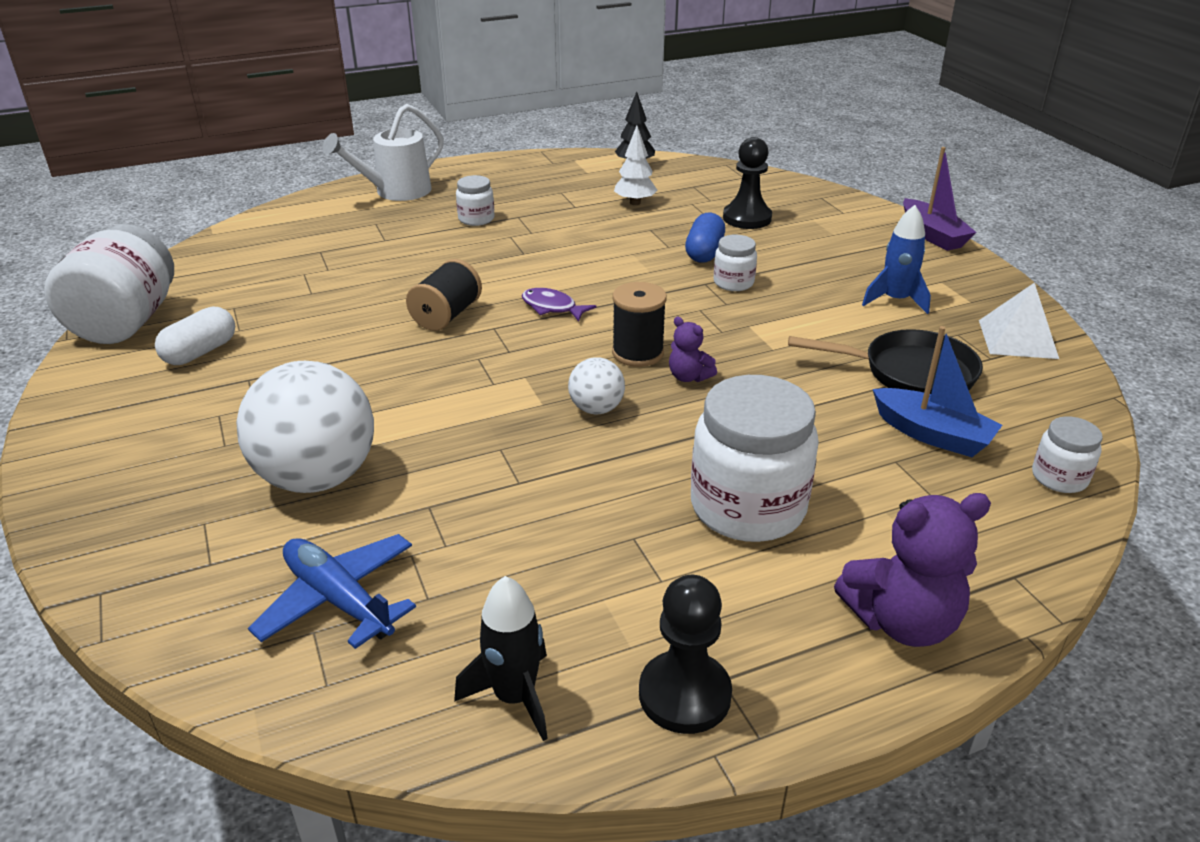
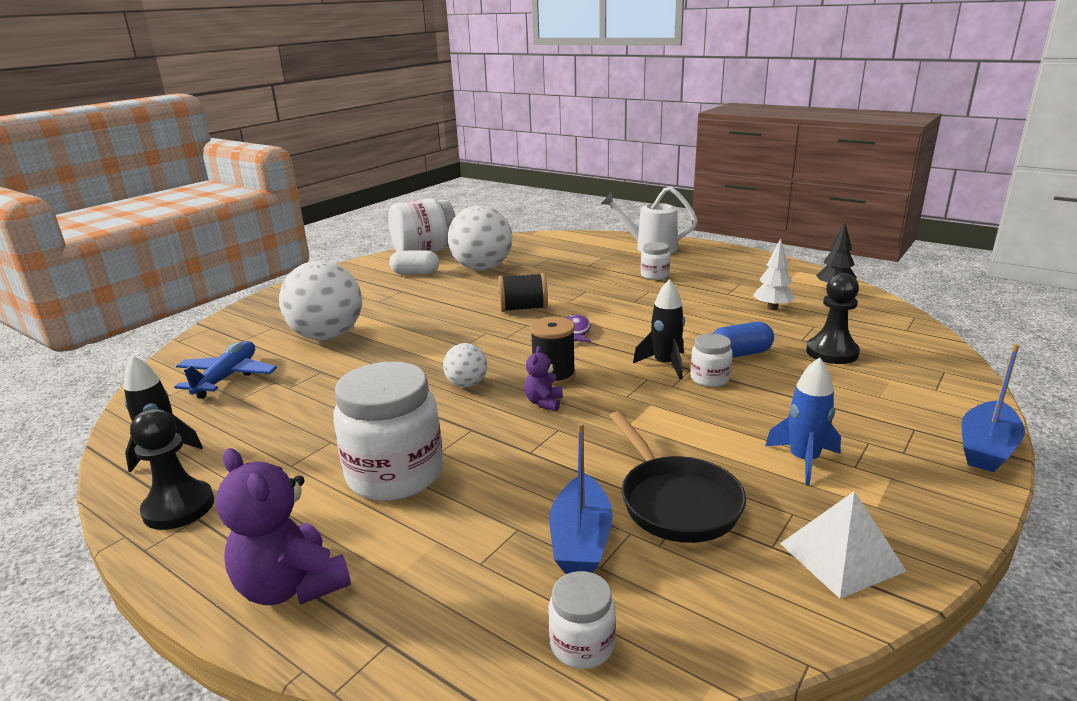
camera: 60 degrees right, 10 degrees down
purple boat [903,147,976,251] -> blue boat [961,344,1025,472]
none -> white ball [448,205,512,271]
none -> black rocket [633,279,685,379]

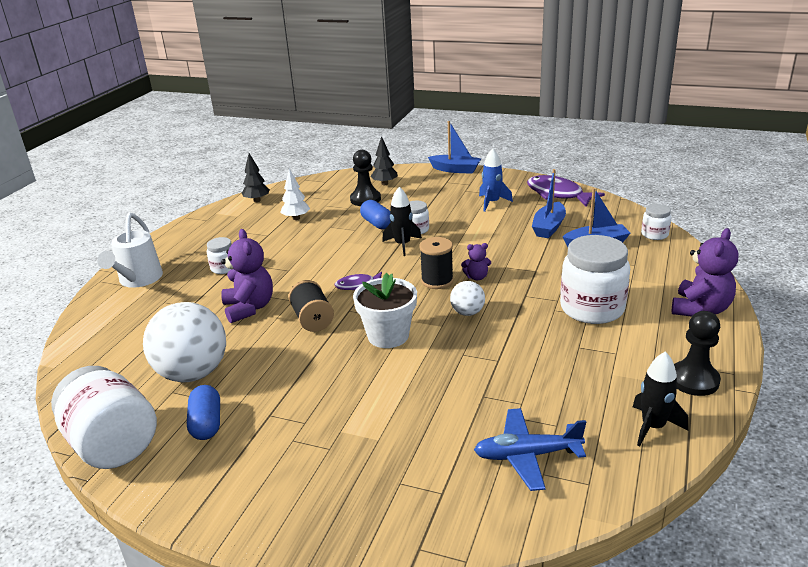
camera: 105 degrees left, 5 degrees up
white ball [279,261,362,340] -> none
white capsule [389,250,439,275] -> blue capsule [187,385,220,440]
black pan [609,411,746,543] -> blue boat [532,169,566,238]
white pyramid [780,491,906,599] -> purple fish [527,175,605,207]
none -> purple teddy bear [221,229,273,323]
none -> white flower pot [353,273,417,348]
none -> black tree [370,136,398,185]

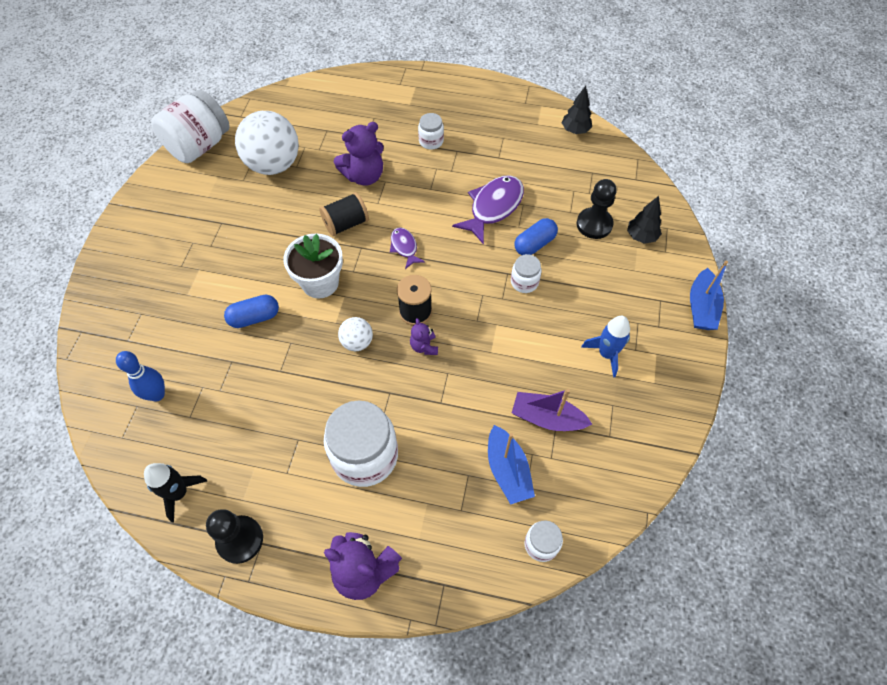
camera: 80 degrees right, 30 degrees up
white watering can [97,213,163,288] -> none
blue capsule [187,385,220,440] -> blue capsule moved to [224,295,279,328]
white tree [280,168,310,220] -> none
black rocket [382,187,422,256] -> none
blue plane [474,408,586,491] -> blue bowling pin [116,351,165,402]
purple fish [527,175,605,207] -> purple fish moved to [452,175,524,245]
blue boat [532,169,566,238] -> purple boat [512,389,592,431]

